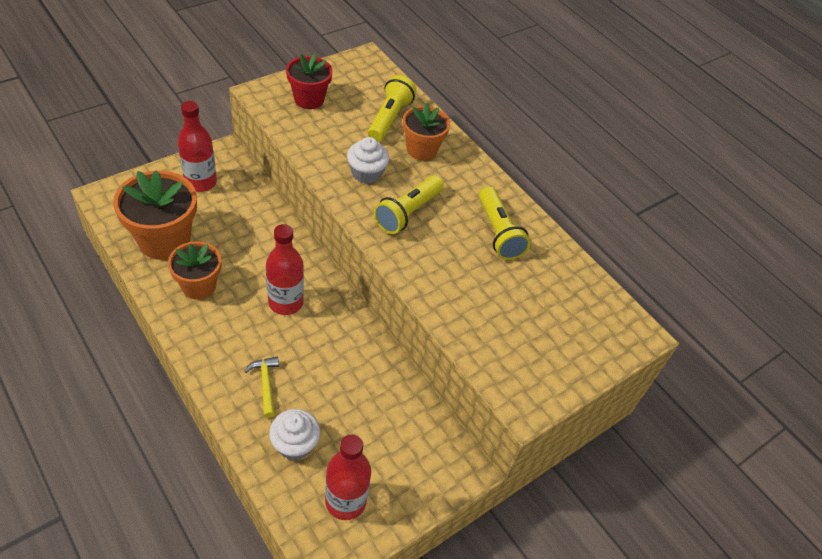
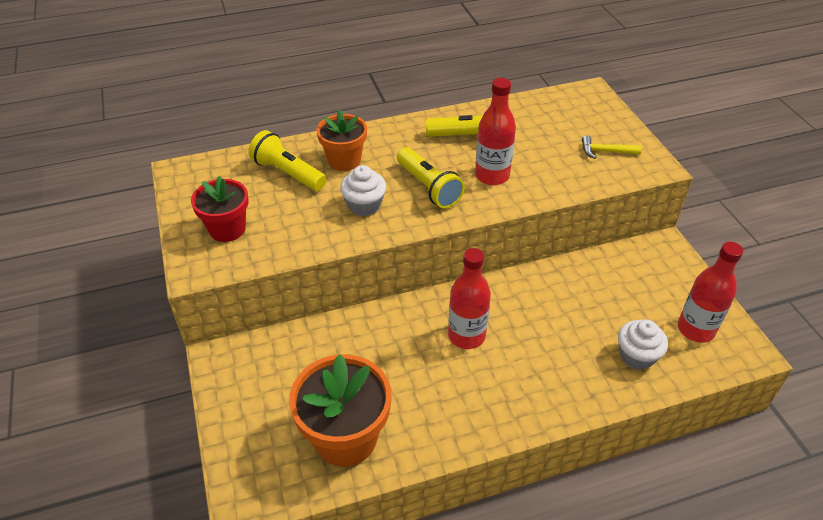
camera: 65 degrees left, 5 degrees down
orange flower pot [168,241,221,300] -> none
red bottle [178,101,217,192] -> red bottle moved to [475,78,516,185]
yellow hammer [244,357,279,418] -> yellow hammer moved to [582,135,642,159]

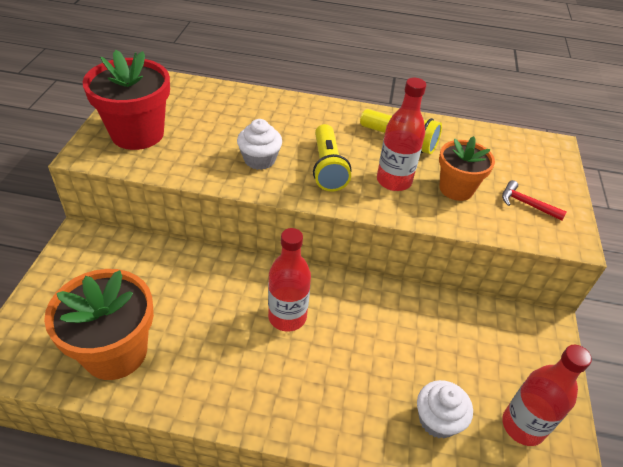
camera: 25 degrees right, 0 degrees up
red flower pot [191,176,248,242] -> red flower pot [83,50,170,150], size x1.57
yellow flashlight [248,130,326,191] -> none
orange flower pot [317,109,367,171] -> orange flower pot moved to [439,136,495,201]
yellow hammer [582,135,642,159] -> red hammer [502,180,567,221]

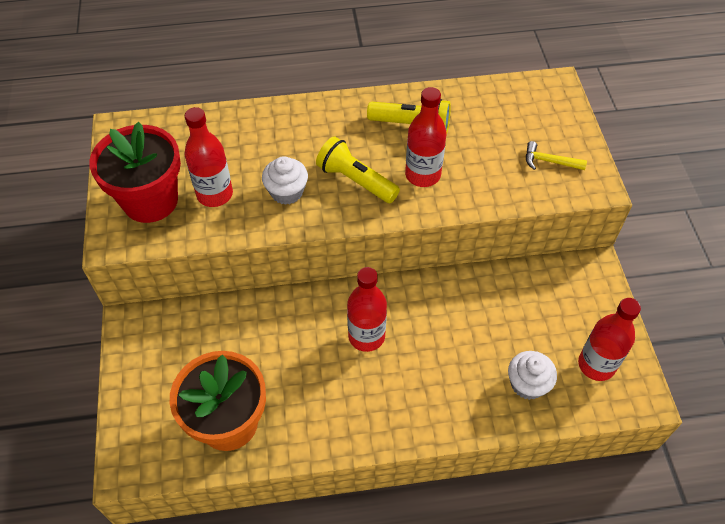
camera: 15 degrees left, 10 degrees up
yellow flashlight [313,124,351,192] -> yellow flashlight turned 150 degrees clockwise [316,136,400,203]
orange flower pot [439,136,495,201] -> none
red hammer [502,180,567,221] -> yellow hammer [526,141,587,170]
none -> red bottle [185,107,233,207]

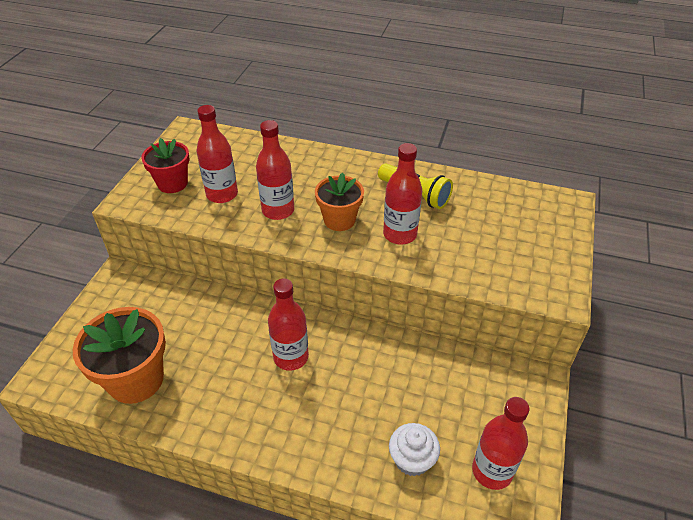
camera: 25 degrees right, 10 degrees down
red flower pot [89,122,181,223] -> red flower pot [141,138,190,193], size x0.64
white cupcake [262,156,308,205] -> red bottle [256,120,294,220]
yellow flashlight [316,136,400,203] -> orange flower pot [315,172,364,231]
yellow hammer [526,141,587,170] -> none

